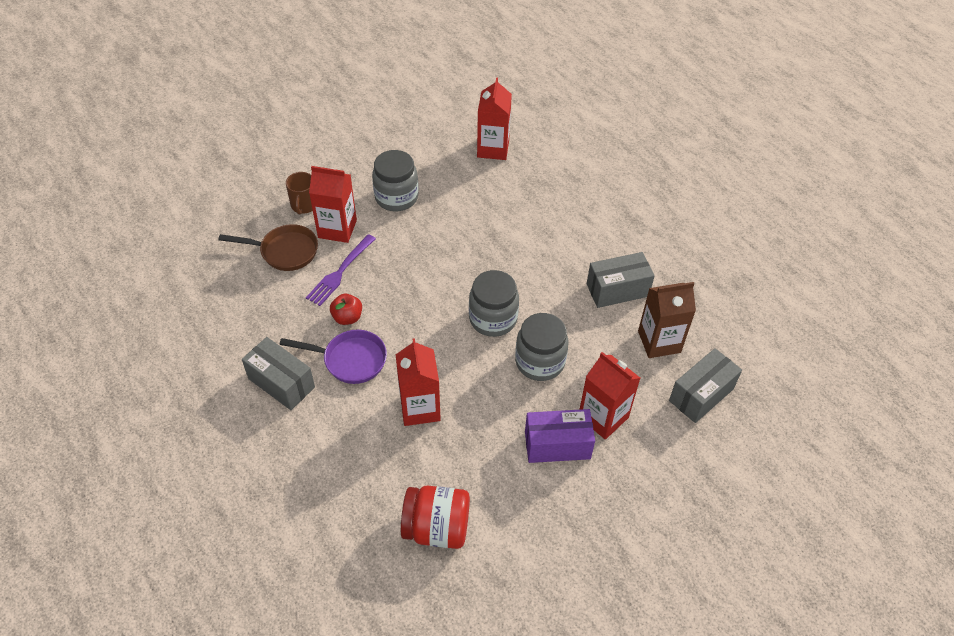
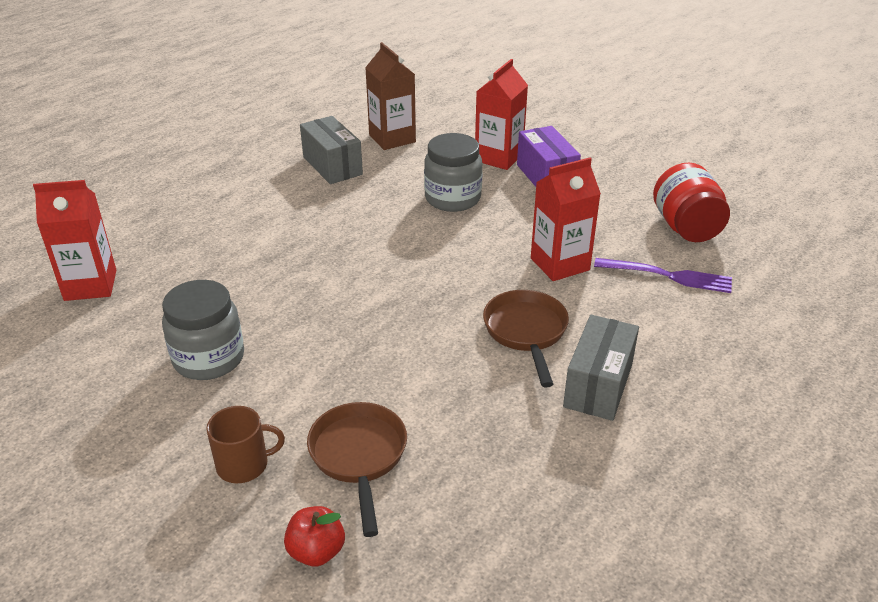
camera: 105 degrees left, 15 degrees down
purple pan [279,330,387,384] -> brown pan [483,290,569,388]
purple fork [306,234,376,306] -> purple fork moved to [594,258,732,293]
red carton [309,166,357,243] -> none
red apple [330,294,362,325] -> red apple moved to [284,506,345,566]
grey jar [469,270,519,337] -> none
grey box [669,348,742,423] -> none

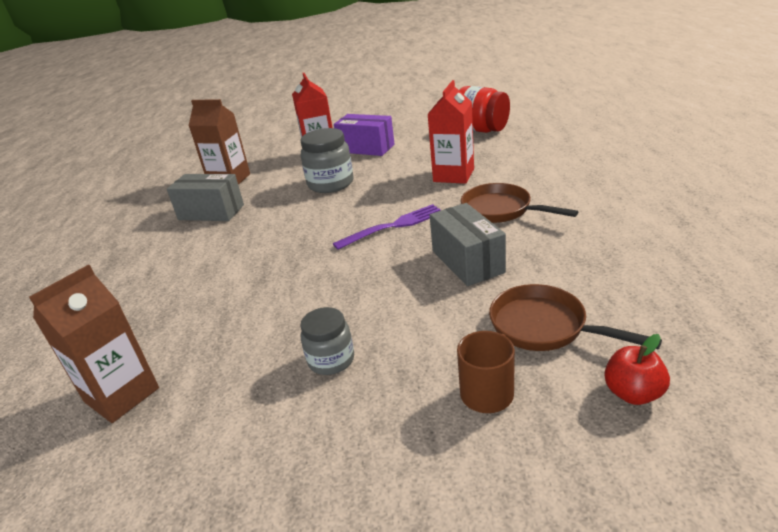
camera: 40 degrees left, 5 degrees down
red carton [33,180,116,301] -> brown carton [29,265,159,423]
grey jar [162,280,244,380] -> grey jar [300,307,354,375], size x0.63
grey box [563,315,639,421] -> grey box moved to [430,203,506,286]
purple fork [594,258,732,293] -> purple fork moved to [333,204,441,250]

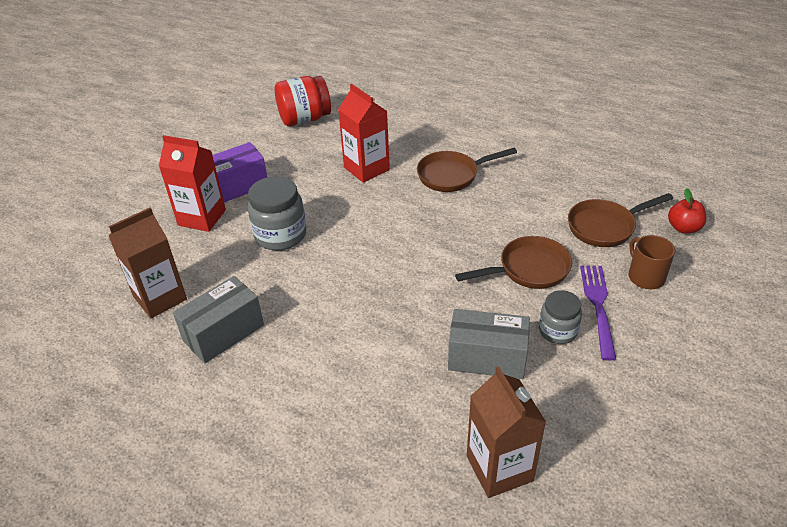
camera: 60 degrees left, 10 degrees up
purple fork [333,204,441,250] -> purple fork moved to [580,265,616,361]
grey box [430,203,506,286] -> grey box moved to [448,309,530,379]
none -> brown pan [455,236,572,289]

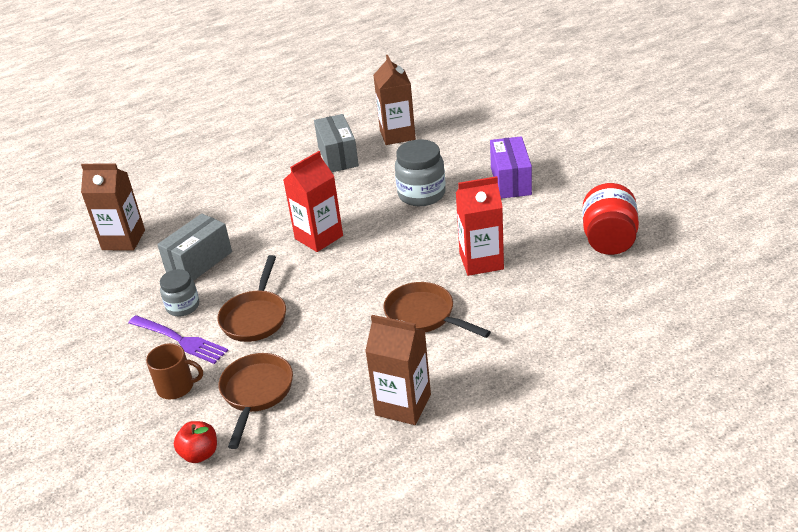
camera: 120 degrees right, 5 degrees down
red carton [159,135,226,232] -> red carton moved to [283,151,343,252]
brown pan [417,148,517,192] -> brown pan turned 60 degrees counterclockwise [383,282,491,338]
none -> brown carton [365,315,431,425]

